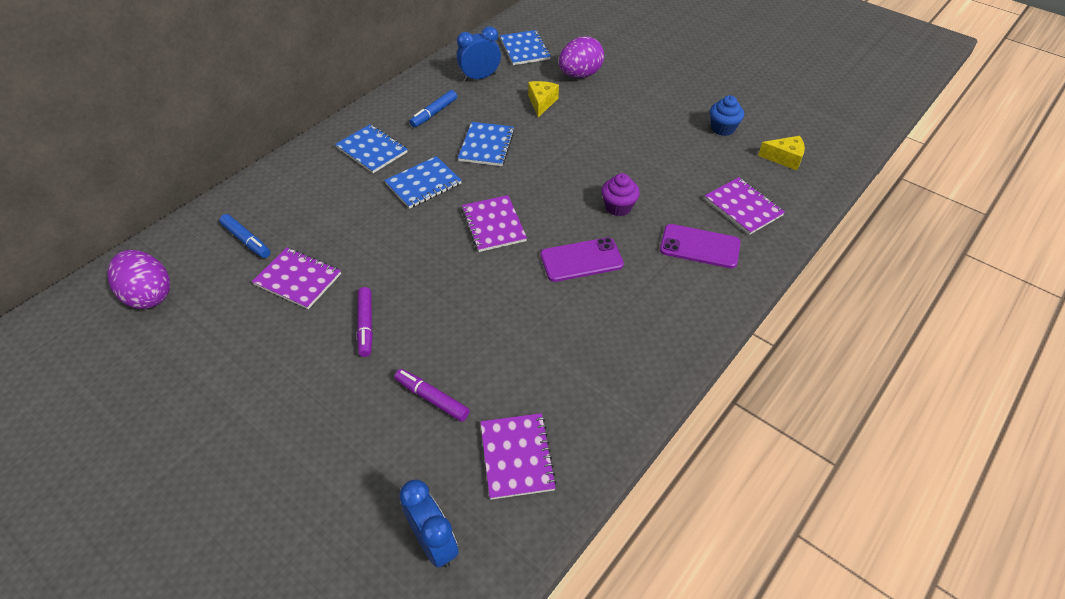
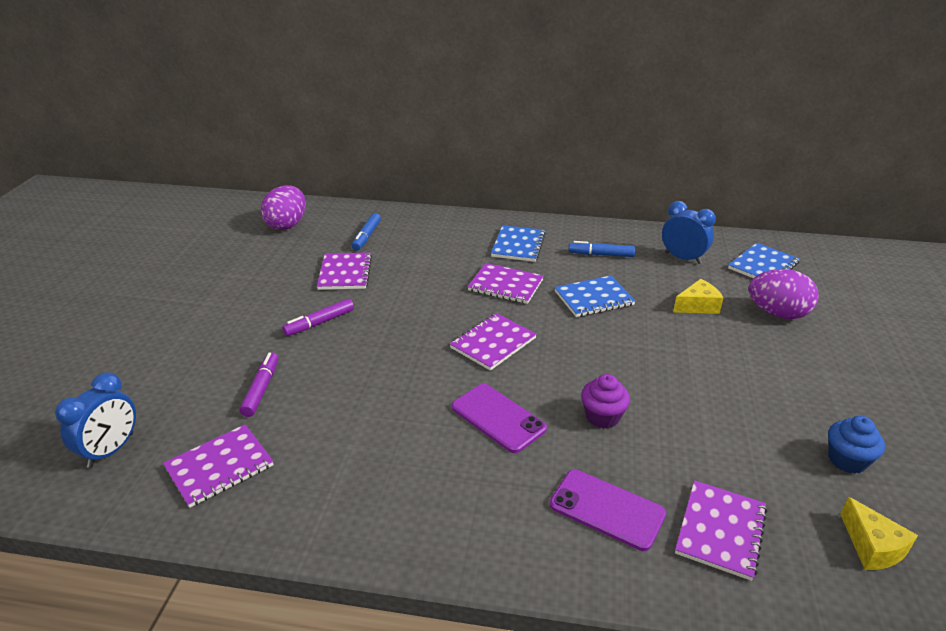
camera: 60 degrees right, 15 degrees down
blue notebook [384,156,462,209] -> purple notebook [467,263,544,304]
purple phone [660,224,741,268] -> purple phone turned 45 degrees counterclockwise [550,469,666,551]

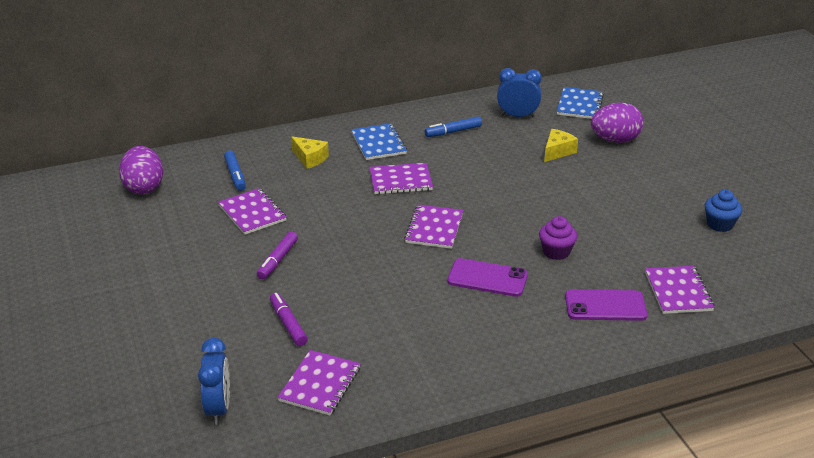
camera: 30 degrees left, 0 degrees up
blue notebook [554,276,636,317] -> none
yellow cheese [840,497,918,570] -> yellow cheese moved to [291,136,329,169]

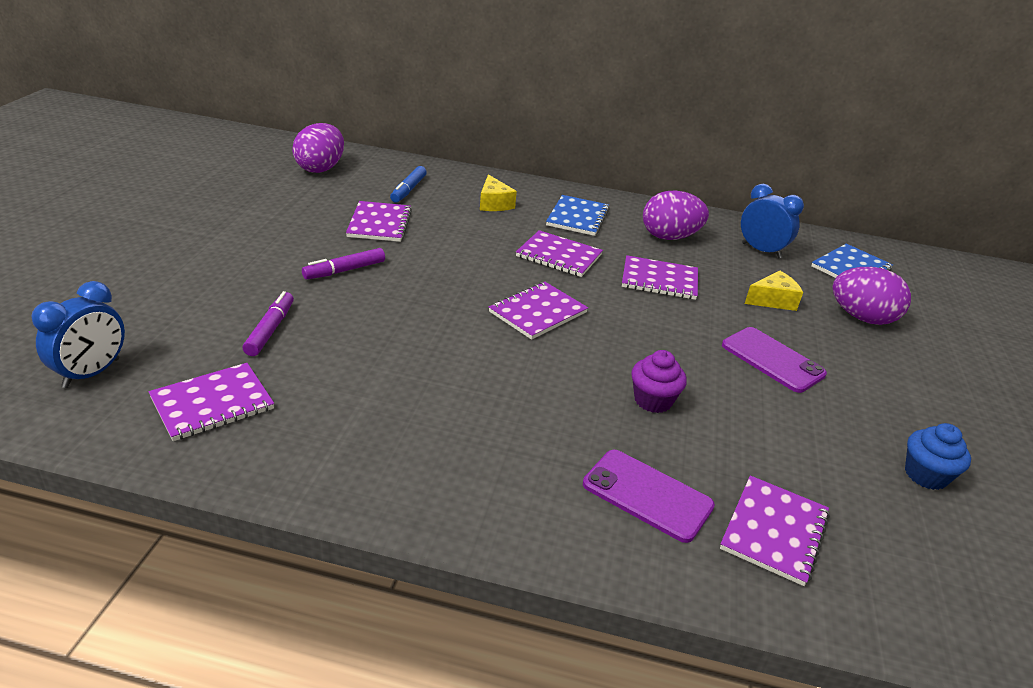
camera: 30 degrees right, 0 degrees up
blue marker [425,116,482,137] -> purple egg [643,191,709,240]
purple phone [447,258,528,297] -> purple phone moved to [722,327,827,393]
none -> purple notebook [622,255,698,300]

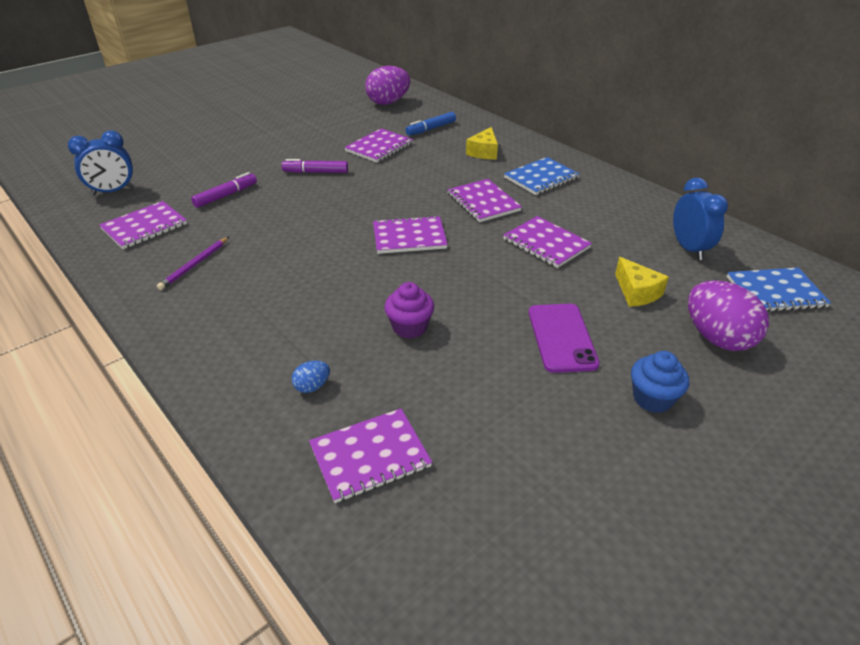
camera: 40 degrees right, 5 degrees up
purple notebook [149,363,274,441] -> purple notebook turned 45 degrees counterclockwise [99,201,187,249]
purple phone [583,450,715,543] -> blue egg [292,361,330,393]
purple egg [643,191,709,240] -> none
yellow cheese [745,270,803,311] -> yellow cheese turned 45 degrees clockwise [615,257,669,307]
blue cupcake [905,423,971,490] -> blue cupcake moved to [631,351,689,413]
none -> purple pencil [157,237,229,290]

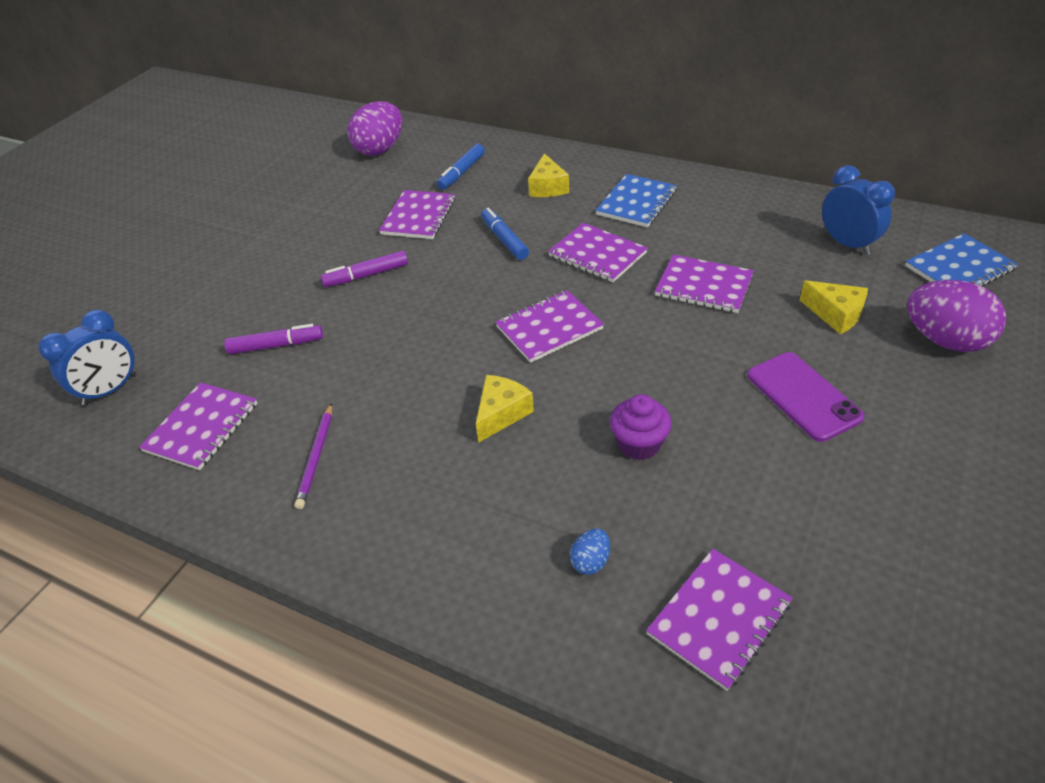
camera: 20 degrees left, 5 degrees up
purple marker [191,172,257,208] -> purple marker turned 60 degrees clockwise [224,324,323,354]
blue cupcake [631,351,689,413] -> none
none -> yellow cheese [476,375,534,442]
none -> blue marker [481,207,529,260]

